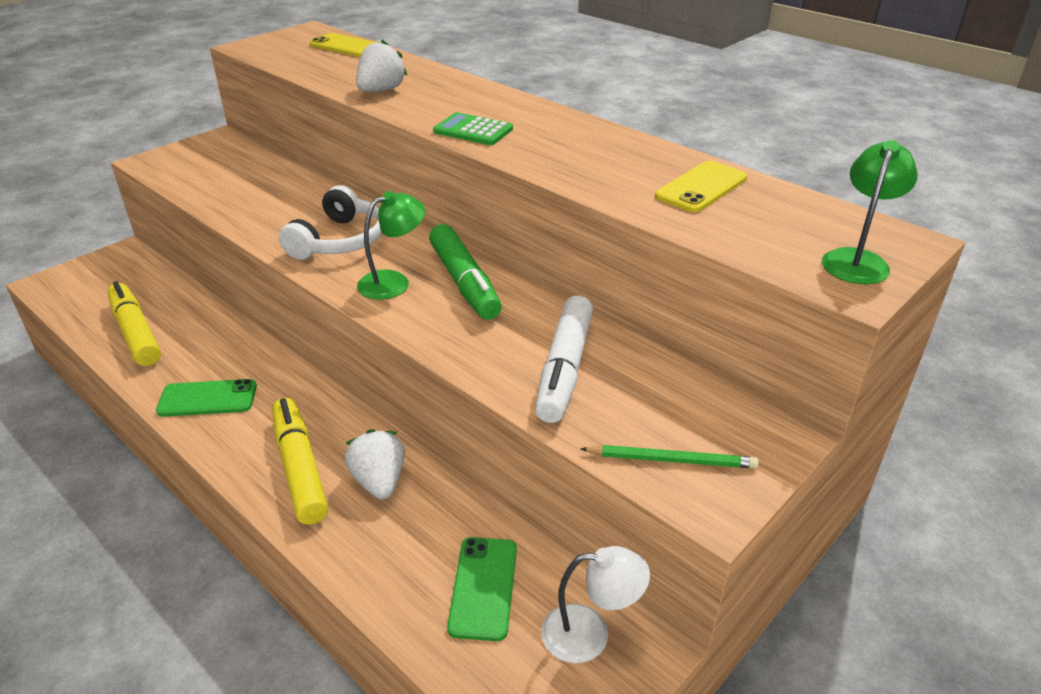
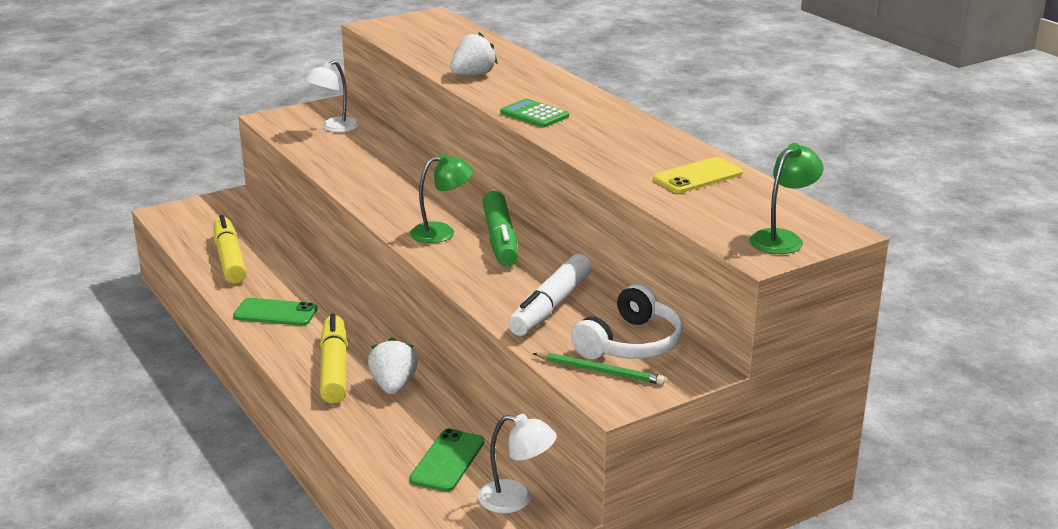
camera: 15 degrees right, 10 degrees down
white headphones [279,185,382,260] -> white headphones moved to [571,284,683,359]
yellow phone [309,33,379,57] -> none
none -> white lamp [304,60,359,132]

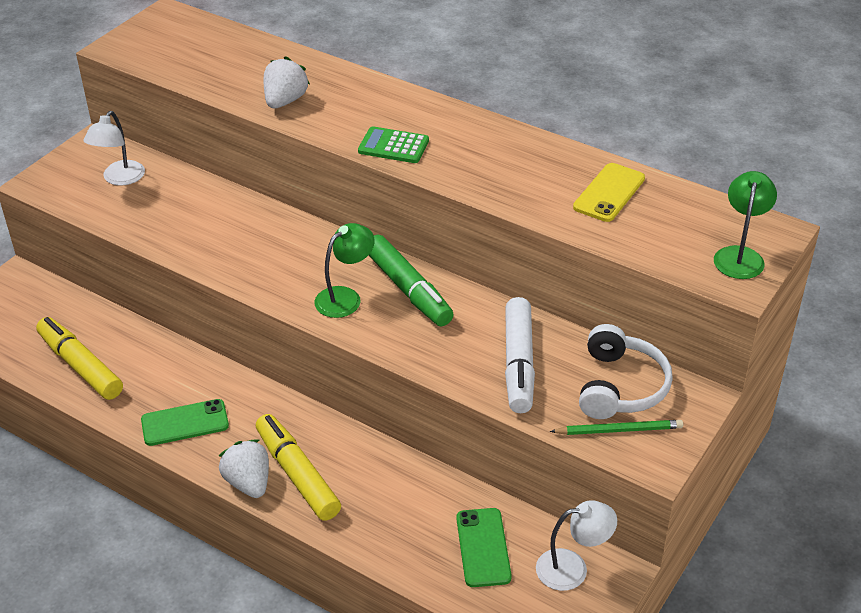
camera: 25 degrees left, 15 degrees up
white strawberry [368,337,418,394] -> white strawberry moved to [219,439,269,498]

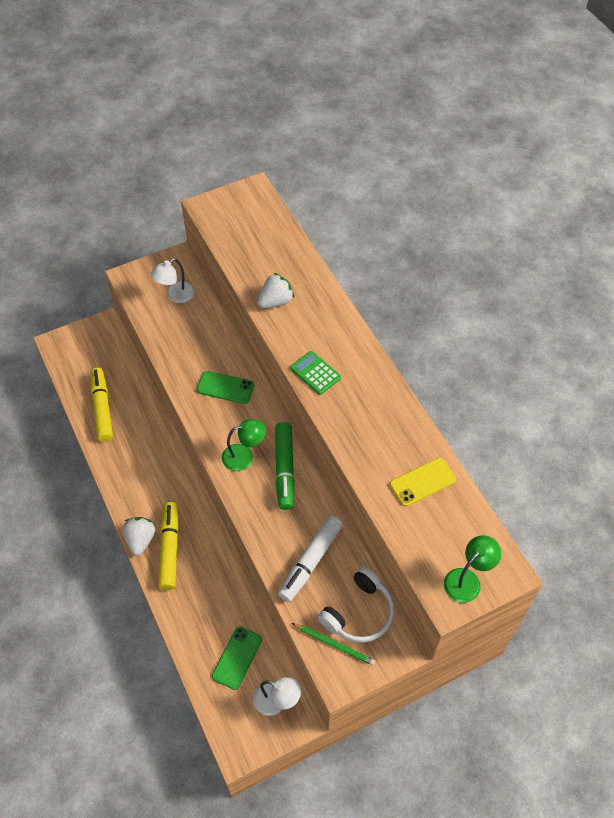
camera: 30 degrees right, 15 degrees up
green phone [141,399,229,446] -> green phone moved to [197,371,255,404]

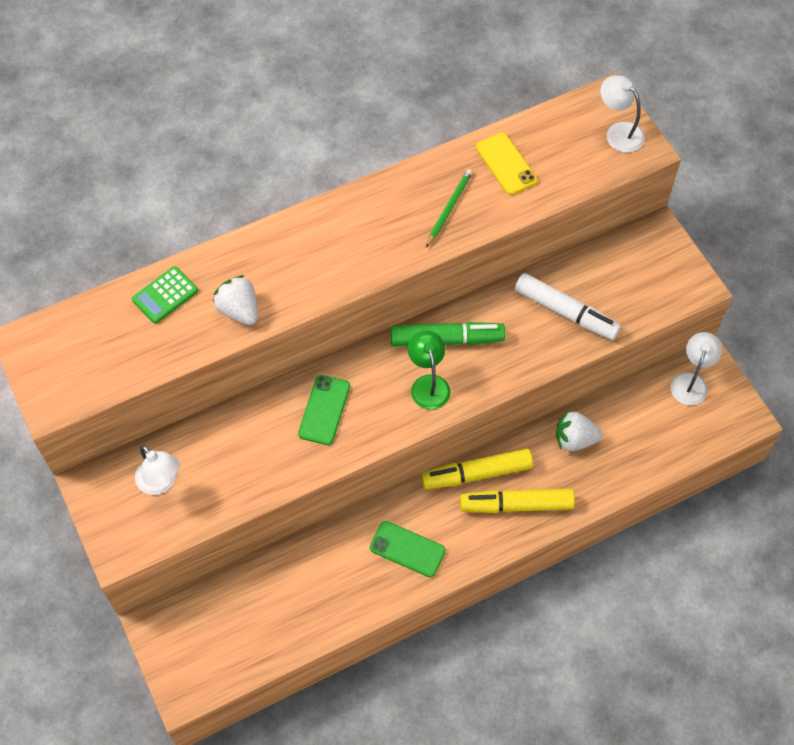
camera: 90 degrees left, 5 degrees up
yellow marker [90,368,113,442] -> yellow marker moved to [421,449,533,489]
white strawberry [123,517,155,556] -> white strawberry moved to [556,410,603,451]
green phone [212,626,262,690] -> green phone moved to [370,521,446,577]
green calculator [290,351,341,395] -> green calculator moved to [132,266,198,324]
green pencil [292,623,375,666] -> green pencil moved to [426,169,473,247]
white headphones [318,567,394,643] -> none
green lamp [444,535,501,603] -> white lamp [600,75,645,153]

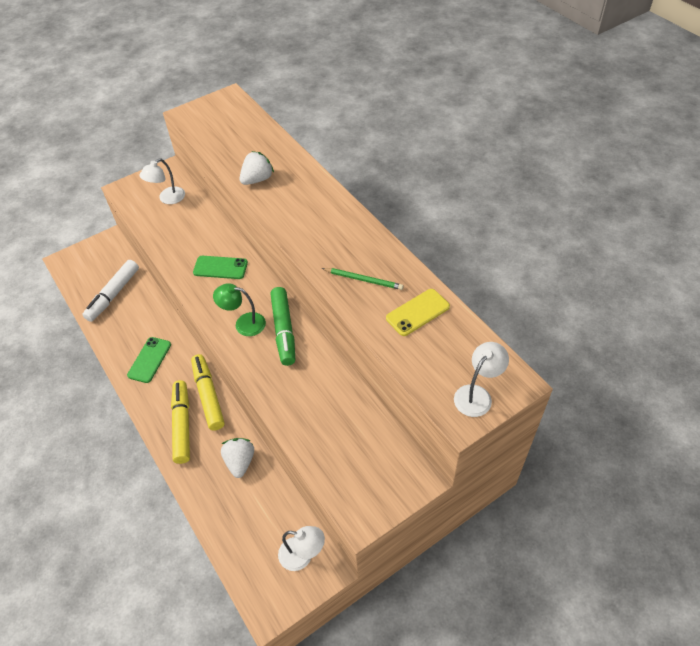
camera: 85 degrees right, 10 degrees down
green calculator [132,266,198,324] -> none
green lamp [408,330,451,410] -> green lamp turned 150 degrees counterclockwise [213,283,266,336]
white marker [515,273,621,340] -> white marker moved to [82,260,139,322]

